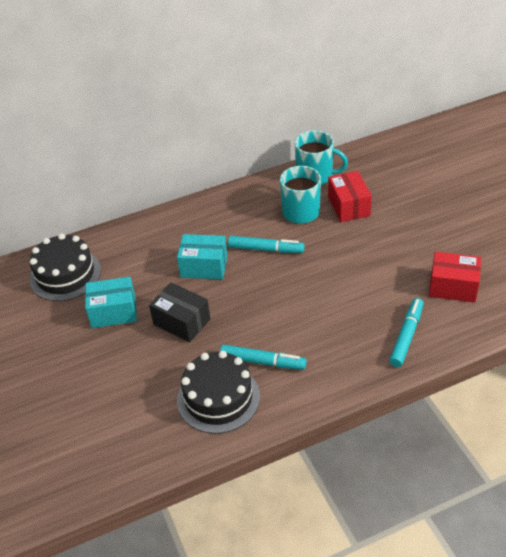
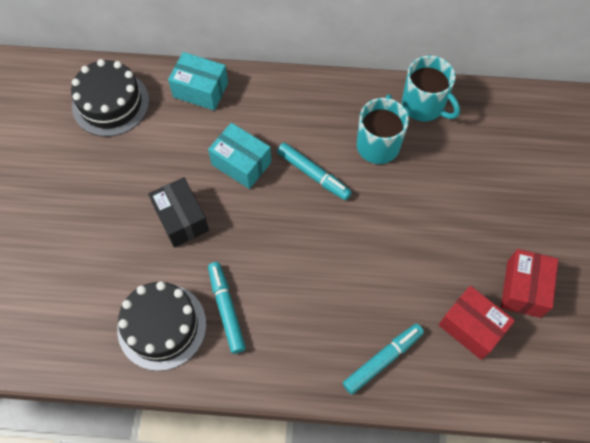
camera: 25 degrees right, 20 degrees up
turquoise box [85,277,137,328] -> turquoise box moved to [168,52,228,110]
turquoise marker [220,345,307,370] -> turquoise marker turned 150 degrees counterclockwise [208,262,246,354]
red box [328,171,372,222] -> red box moved to [501,249,558,318]

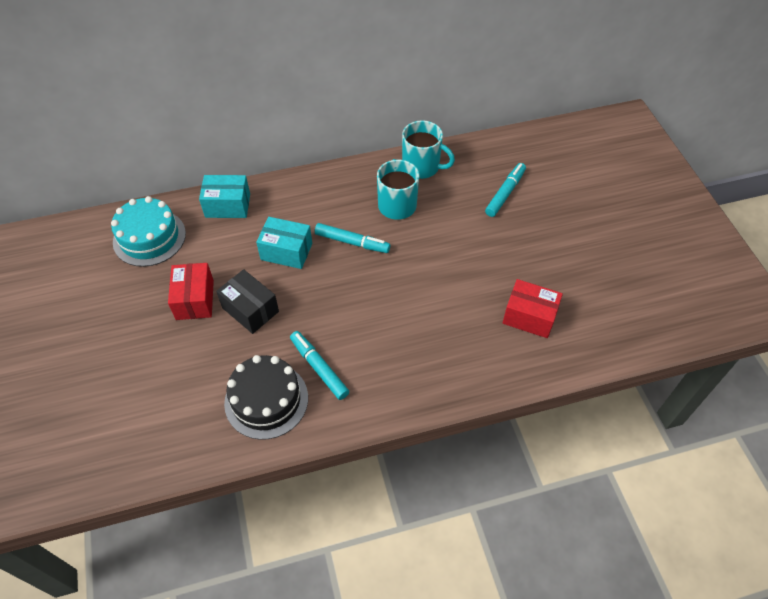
camera: 20 degrees left, 10 degrees down
black cake [71,59,149,137] -> turquoise cake [111,196,186,267]
turquoise marker [343,324,424,394] -> turquoise marker moved to [485,163,526,217]
red box [501,249,558,318] -> red box moved to [168,263,214,320]

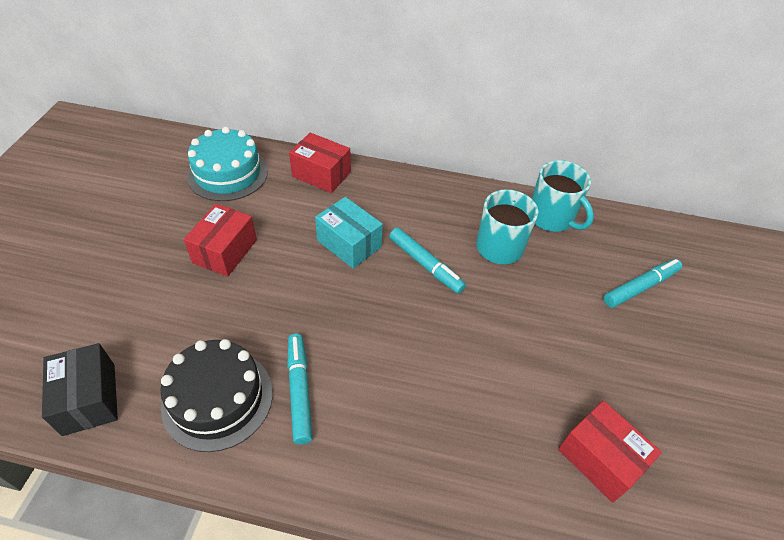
camera: 25 degrees right, 5 degrees down
turquoise box [199,175,250,218] -> red box [289,133,351,193]
black box [216,269,279,334] -> black box moved to [42,343,118,436]

